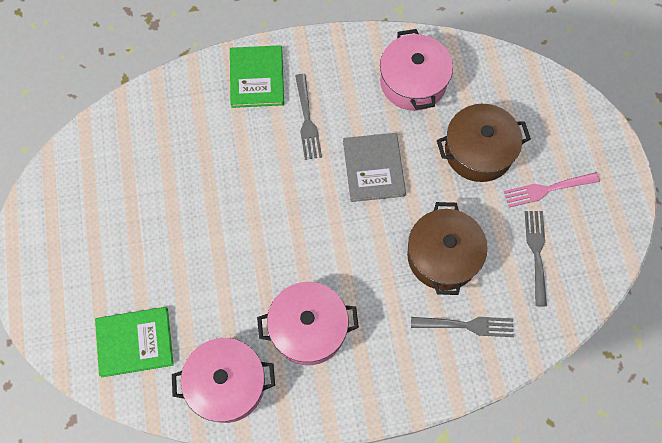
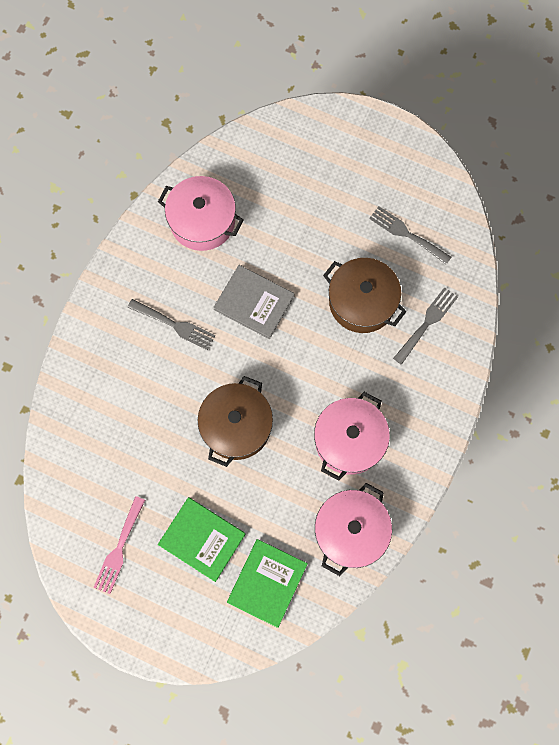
camera: 55 degrees left, 5 degrees up
green book [230,45,284,108] -> green book moved to [158,497,245,582]
brown pot [437,104,531,182] -> brown pot moved to [198,376,273,467]
pink fork [504,172,600,207] -> pink fork moved to [93,496,145,594]

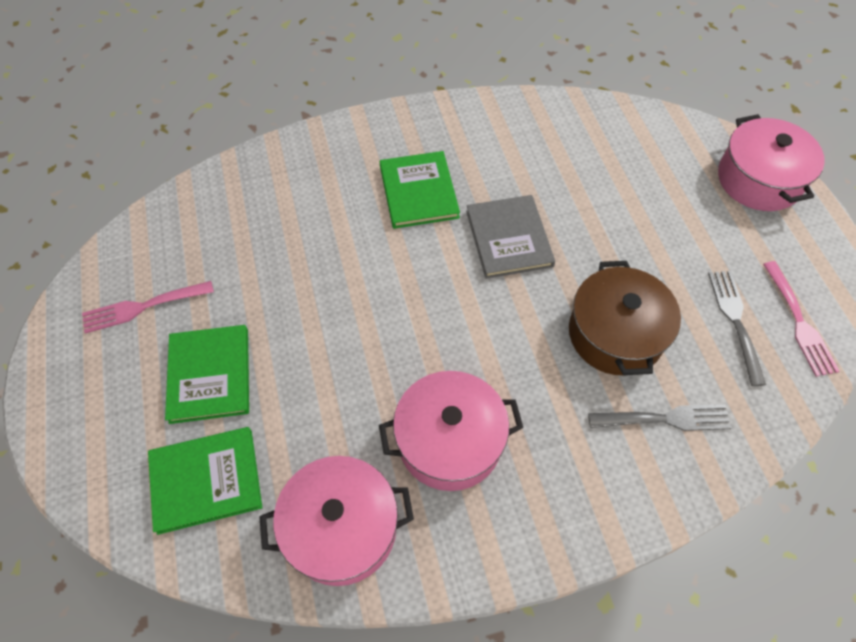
camera: 50 degrees right, 15 degrees down
grey fork [127,299,215,350] -> green book [380,151,460,229]
pink pot [158,176,244,251] -> pink pot moved to [718,114,825,211]
brown pot [198,376,273,467] -> none
none -> pink fork [763,261,839,377]

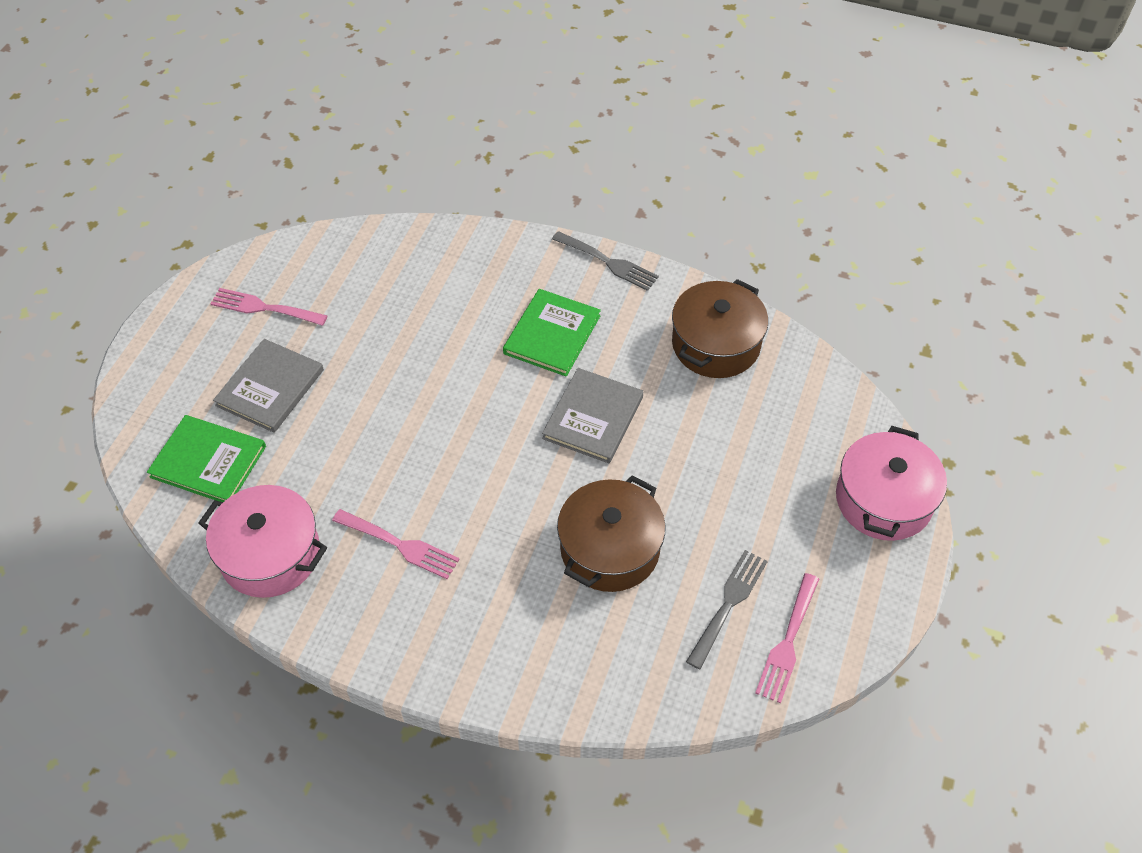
camera: 35 degrees right, 5 degrees down
green book [165,325,249,424] -> grey book [213,339,324,433]
pink pot [379,371,523,491] -> pink fork [332,509,460,579]
grey fork [588,404,732,431] -> grey fork moved to [552,231,659,291]
none -> brown pot [672,279,768,378]

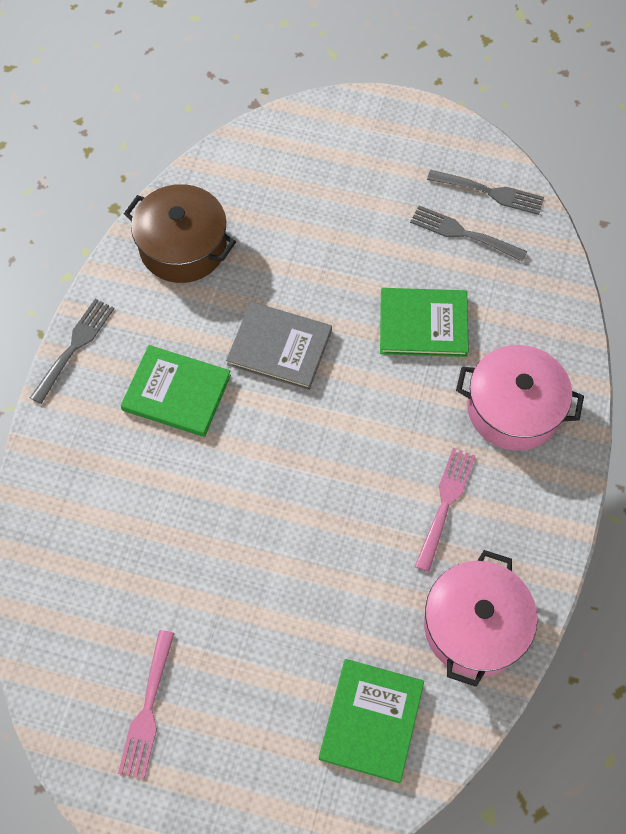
camera: 95 degrees left, 10 degrees up
grey book [213,339,324,433] -> none
brown pot [557,475,666,592] -> green book [380,288,469,357]
pink fork [755,573,819,703] -> grey fork [427,170,544,215]
pink pot [836,426,947,541] -> pink pot moved to [456,345,584,451]

